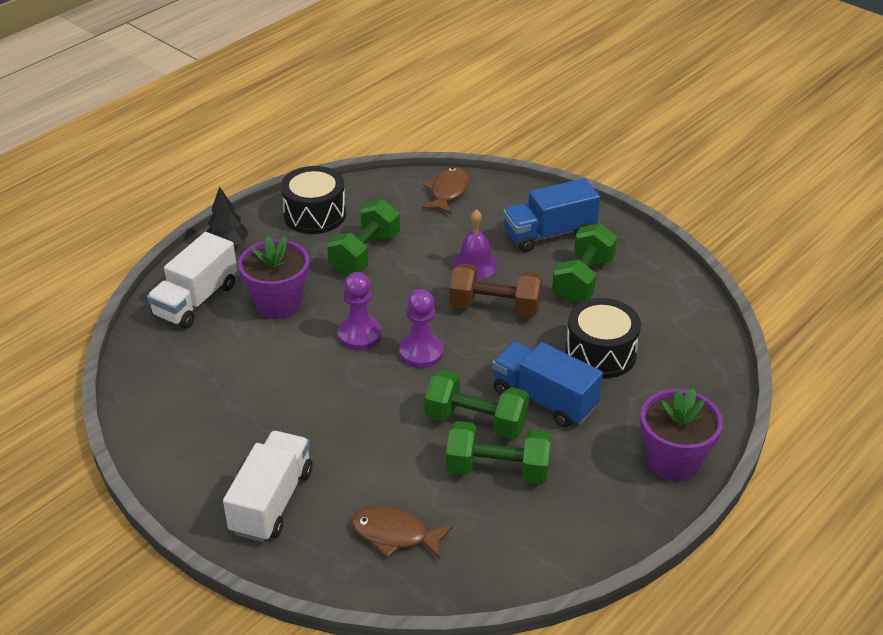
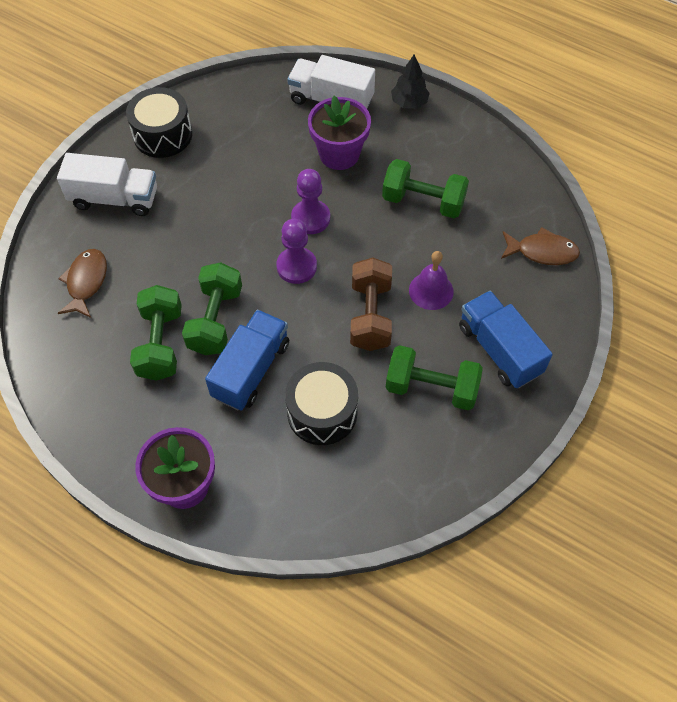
camera: 80 degrees right, 20 degrees up
black drum [281,166,346,234] -> black drum moved to [126,87,192,158]

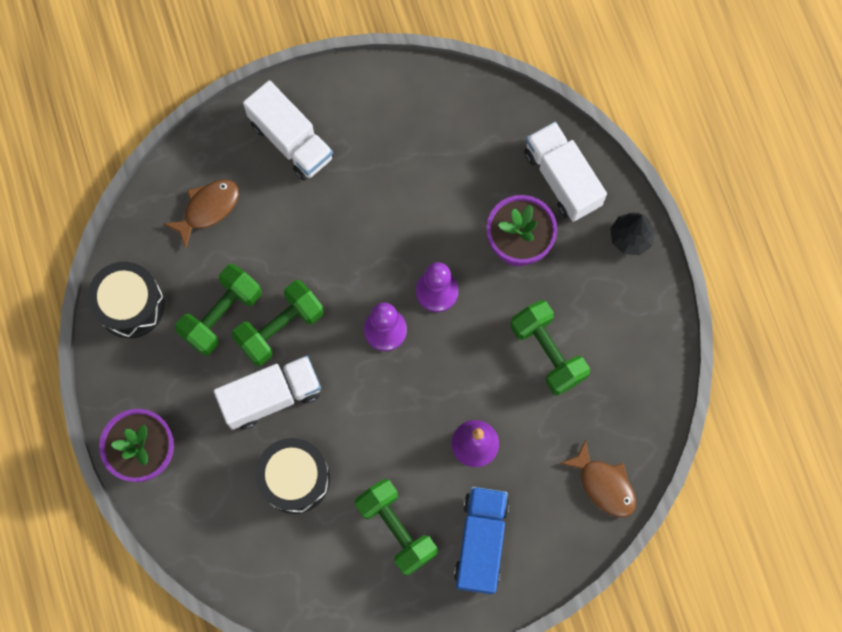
camera: 40 degrees right, 15 degrees up
black drum [126,87,192,158] -> black drum moved to [88,262,165,338]
blue truck [205,310,289,411] -> white truck [214,356,321,430]
brown dumbbell [350,257,392,351] -> none

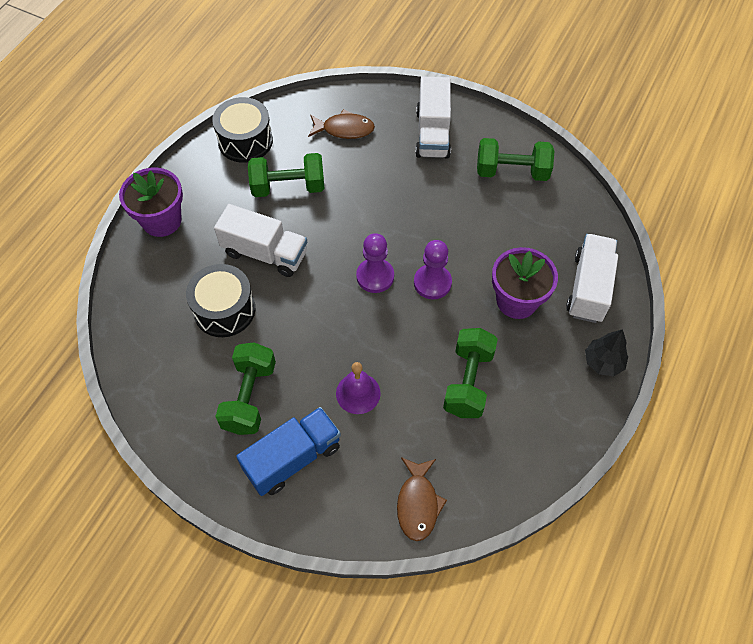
camera: 45 degrees right, 15 degrees down
green dumbbell [232,280,324,366] -> green dumbbell moved to [477,138,554,181]

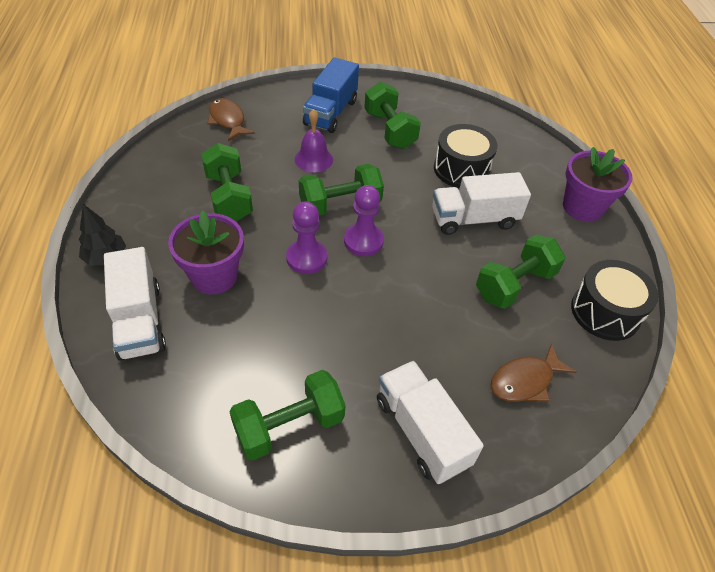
camera: 145 degrees right, 10 degrees down
none -> green dumbbell [299,164,384,216]

